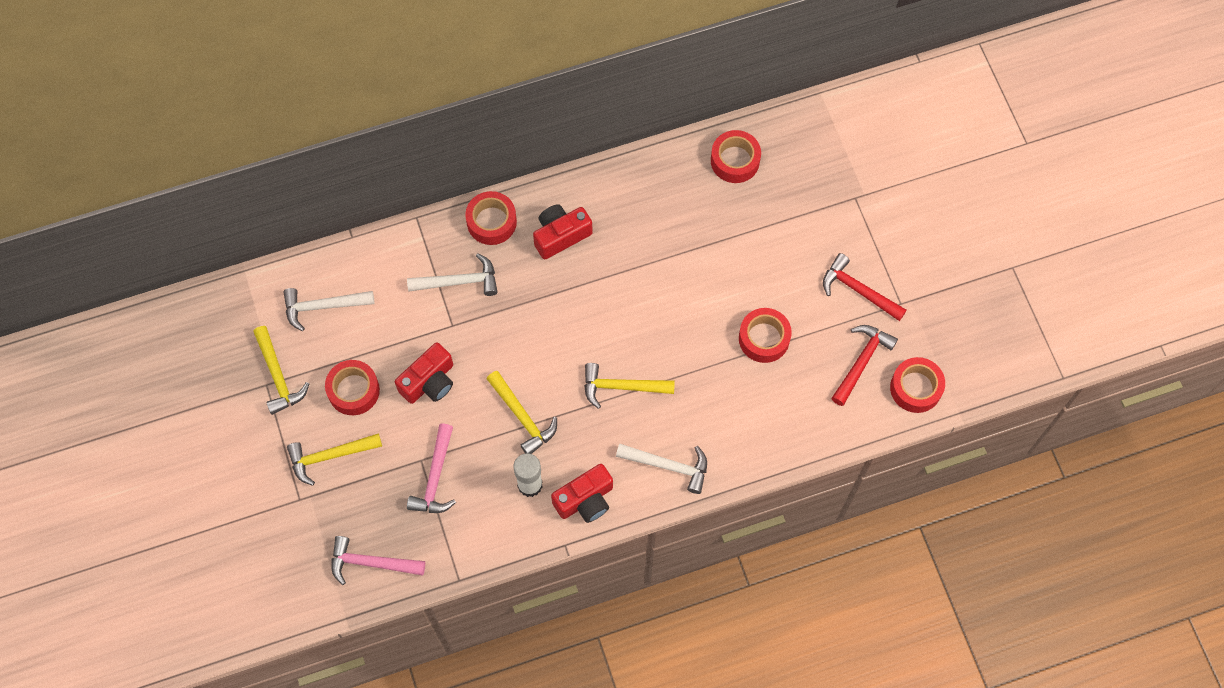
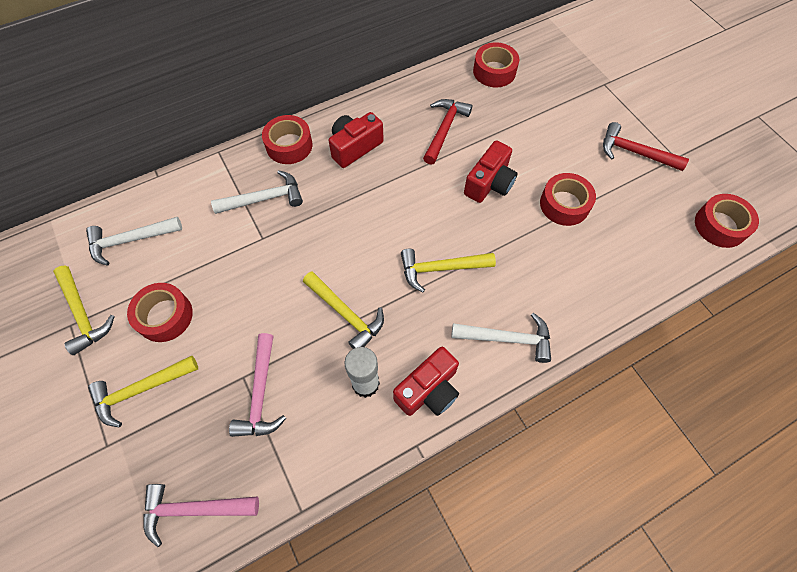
camera: 10 degrees left, 5 degrees down
red camera [395,342,453,404] -> red camera moved to [464,140,517,203]
red hammer [831,325,898,406] -> red hammer moved to [423,99,472,165]

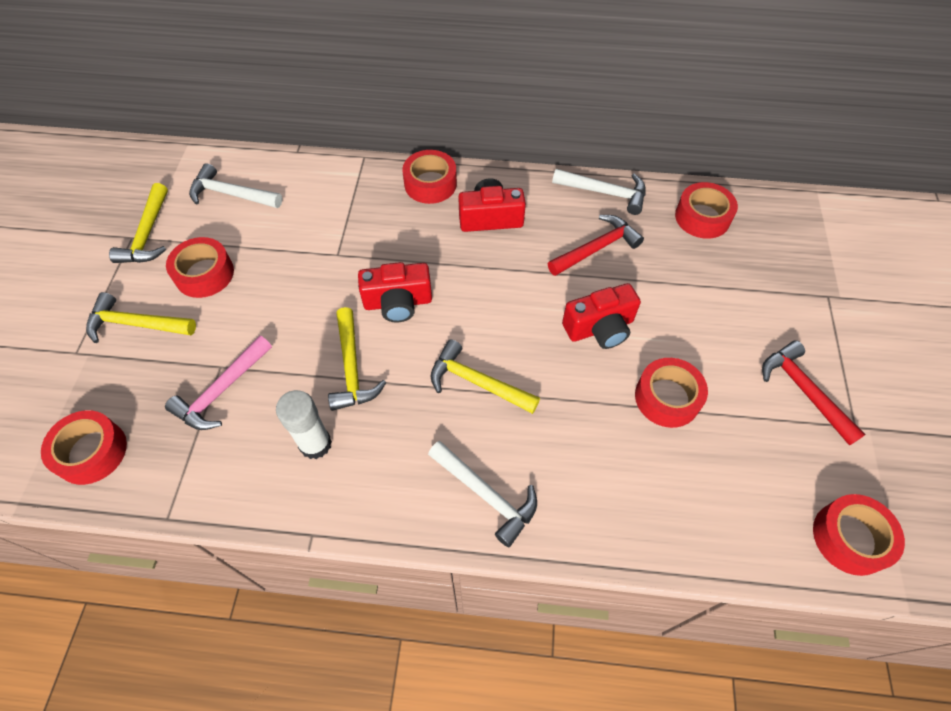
camera: 35 degrees right, 5 degrees down
pink hammer [143,484,259,547] -> red tape [41,410,127,485]
white hammer [211,170,303,214] -> white hammer moved to [552,169,646,215]
red camera [393,347,459,416] -> red camera moved to [358,262,432,322]

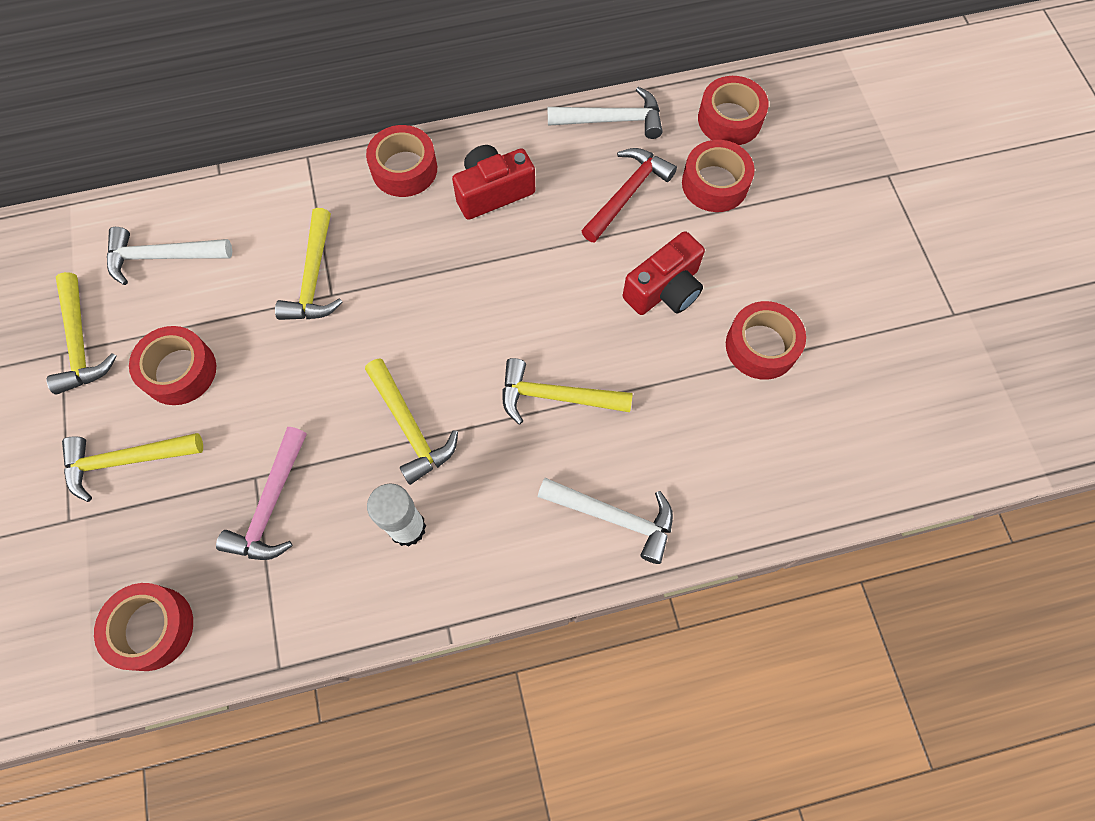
camera: 20 degrees left, 10 degrees up
red camera [358,262,432,322] -> none
red hammer [762,341,866,445] -> none
red tape [813,494,905,576] -> red tape moved to [682,140,755,212]
none -> yellow hammer [275,208,342,320]

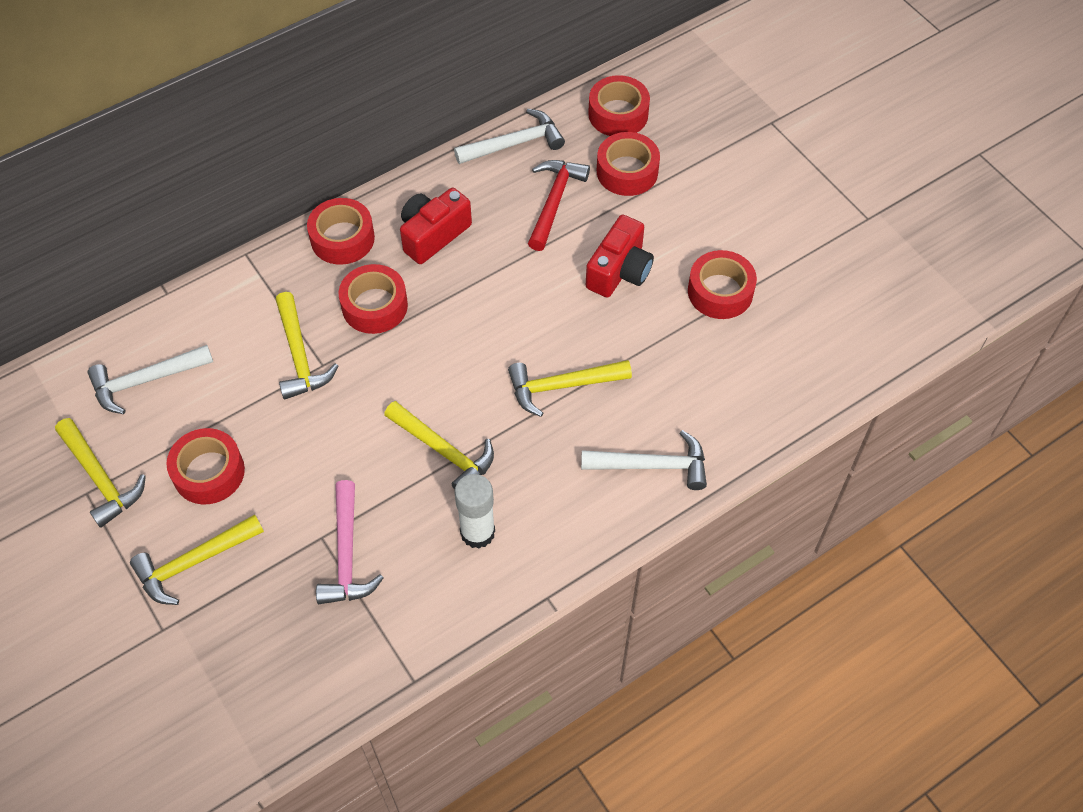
camera: 20 degrees left, 10 degrees down
red tape [94,583,193,671] -> red tape moved to [339,264,408,334]

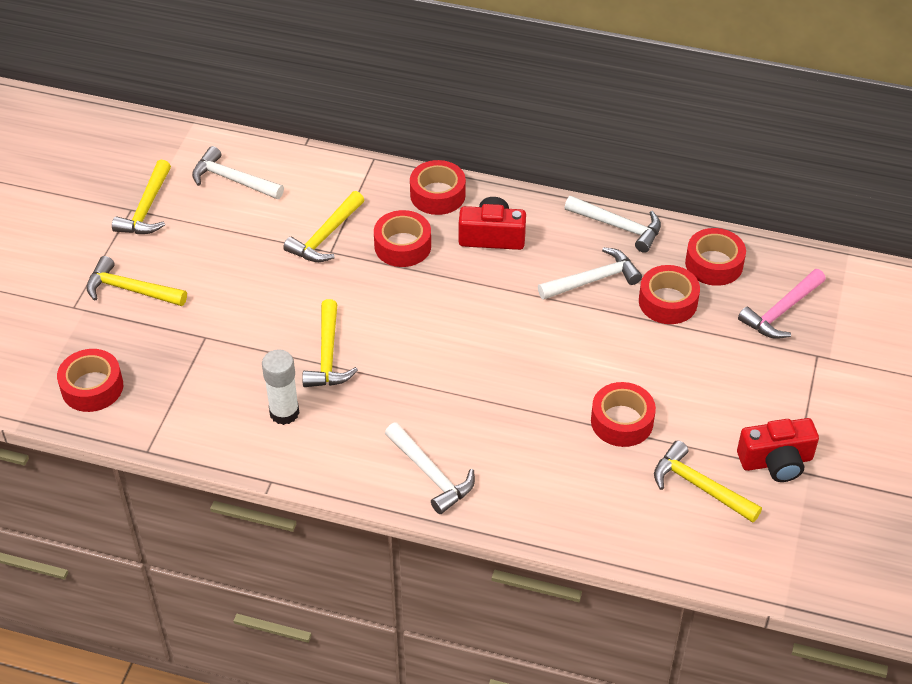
camera: 50 degrees right, 10 degrees down
red tape [166,428,245,505] -> red tape moved to [57,349,123,412]
pink hammer [316,480,384,604] -> pink hammer moved to [738,269,826,339]
yellow hammer [508,360,632,417] -> yellow hammer moved to [654,440,762,523]
red hammer [528,160,590,251] -> white hammer [538,247,642,300]
red camera [586,215,654,298] -> red camera moved to [737,418,819,482]

